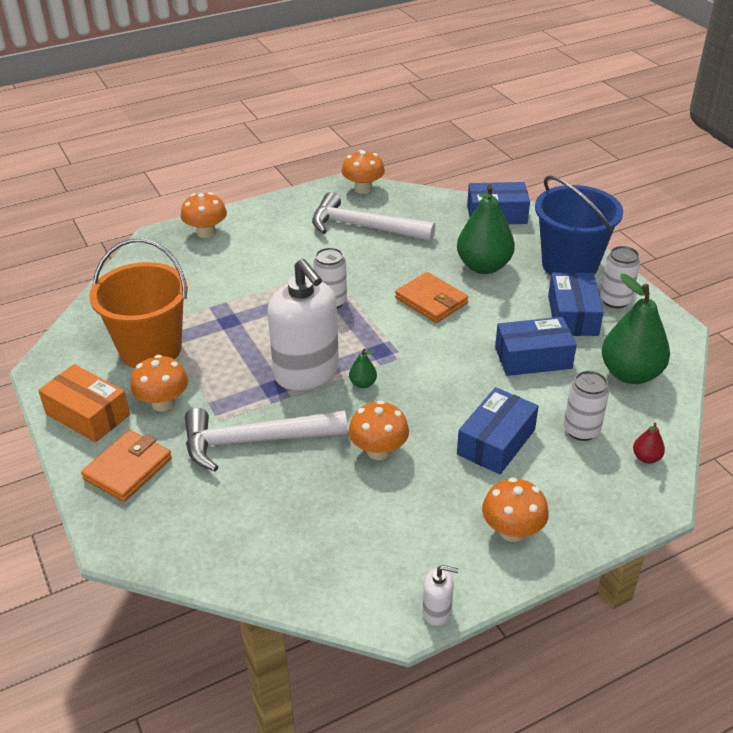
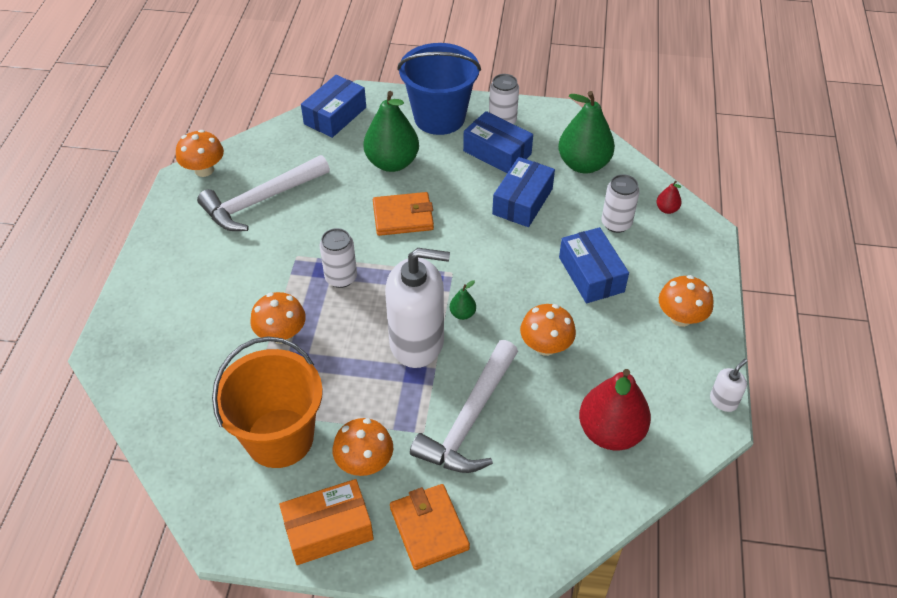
camera: 55 degrees left, 10 degrees up
orange mushroom [181,192,227,238] -> orange mushroom moved to [250,292,306,344]
none -> red pear [579,369,651,450]

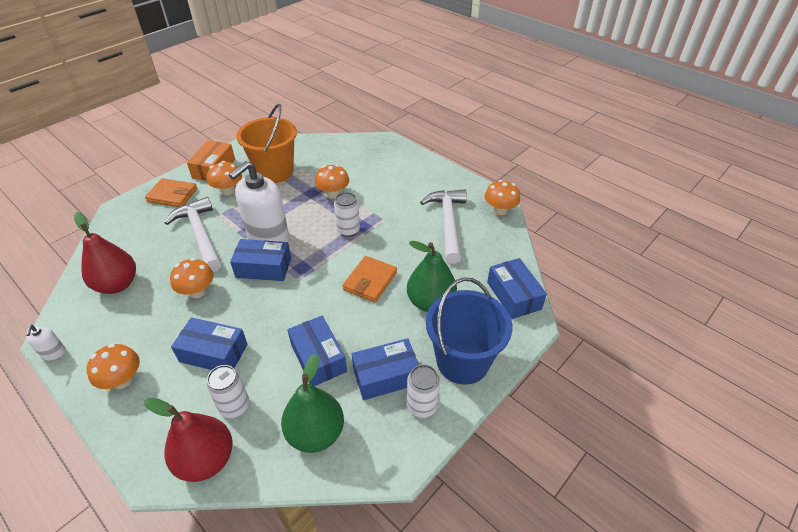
camera: 125 degrees right, 5 degrees down
green pear [450,280,476,320] -> blue box [230,239,291,281]
red pear [656,181,682,214] -> red pear [144,398,233,482], size x2.35

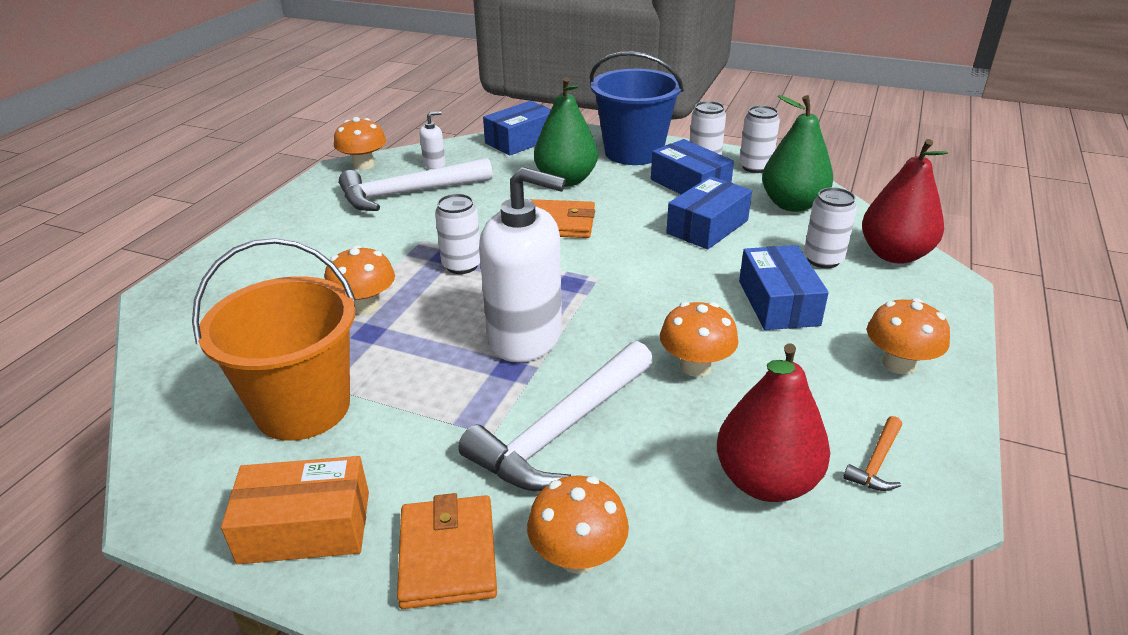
camera: 110 degrees left, 10 degrees down
white soap dispenser [26,325,66,360] -> white soap dispenser moved to [419,111,446,169]
orange mushroom [207,161,242,195] -> orange mushroom moved to [527,475,629,574]
blue box [230,239,291,281] -> none
none -> white can [739,105,780,173]
none -> orange hammer [843,416,902,491]

